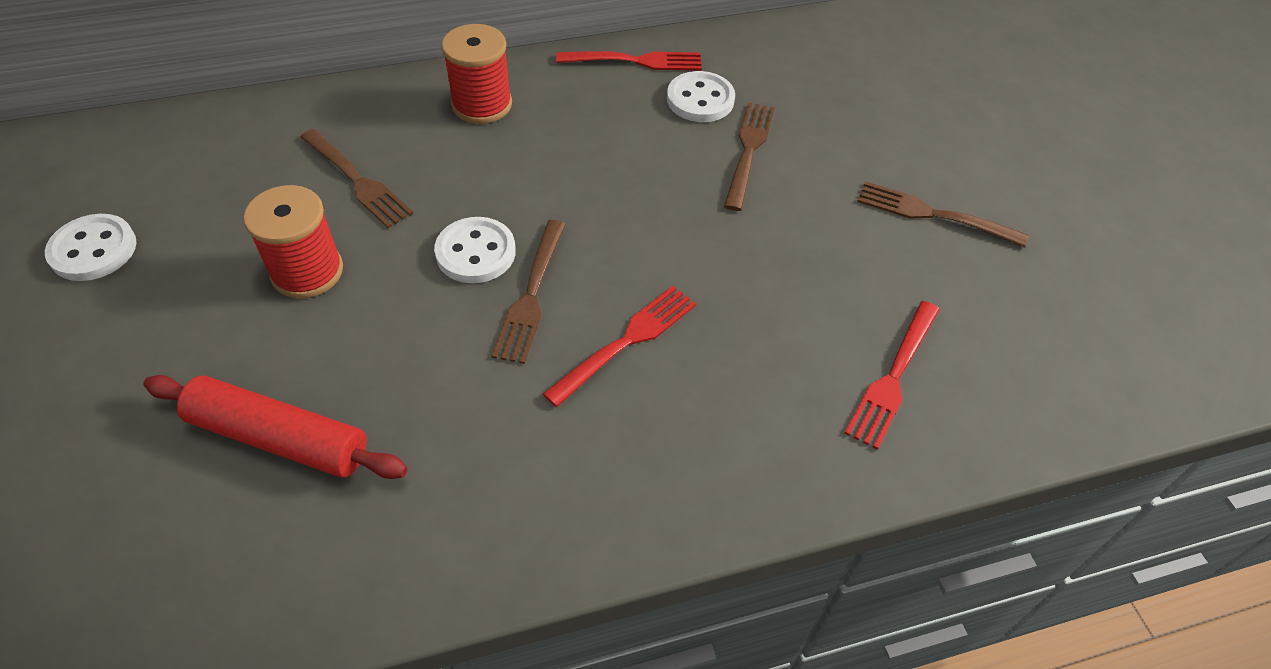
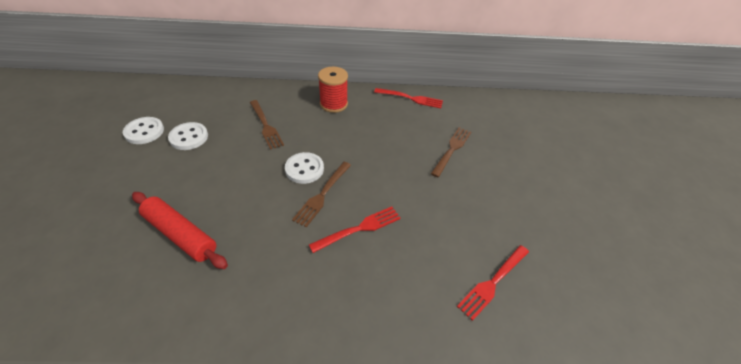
camera: 15 degrees right, 5 degrees down
red spool [243,185,343,299] -> none
white button [667,71,735,122] -> white button moved to [168,122,208,150]
brown fork [857,181,1029,247] -> none

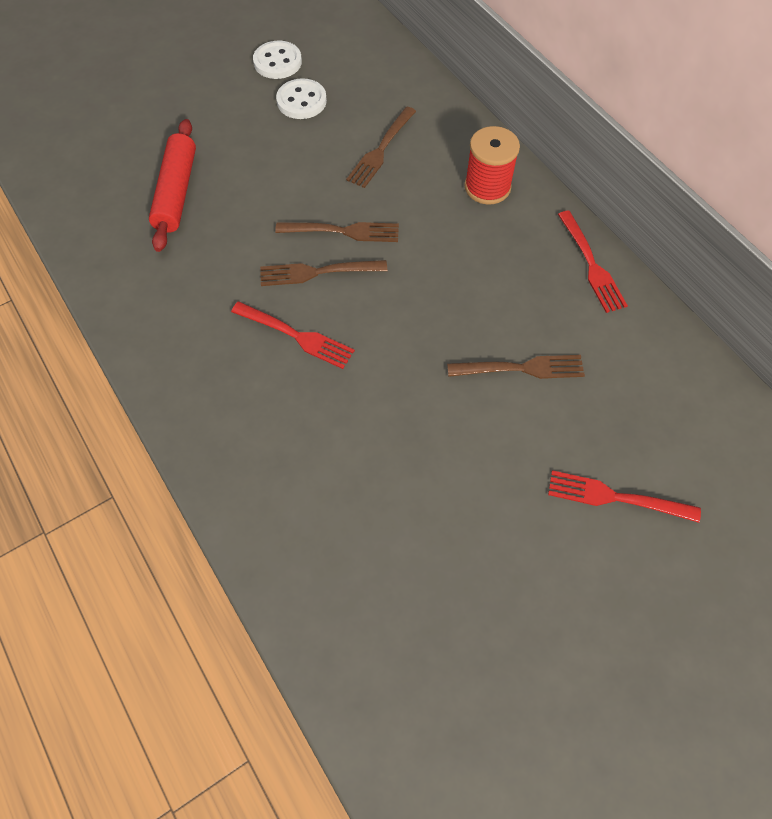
camera: 60 degrees right, 15 degrees up
white button [285,152,324,184] -> brown fork [275,222,399,242]
red fork [457,245,529,321] -> red fork moved to [548,470,701,523]

